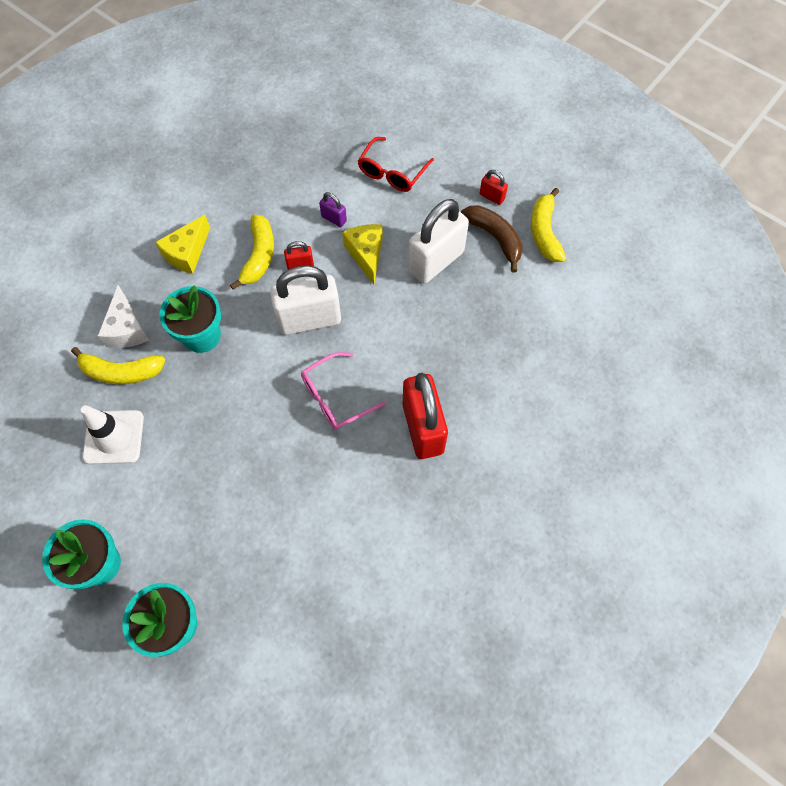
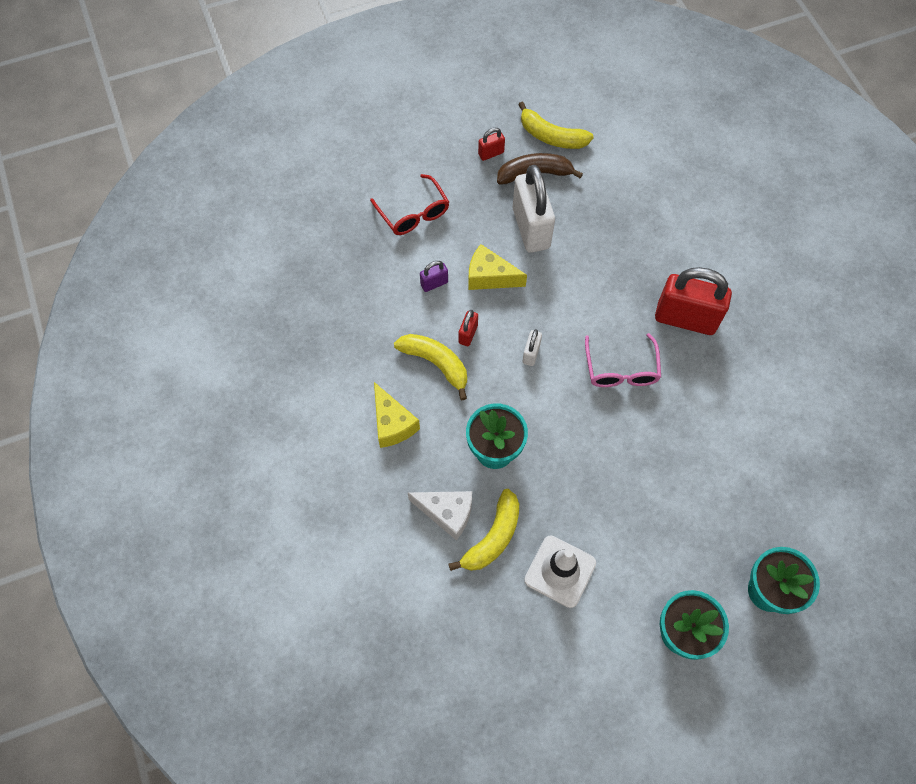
camera: 60 degrees left, 0 degrees up
white padlock [270,265,341,335] -> white padlock [522,329,542,366], size x0.44

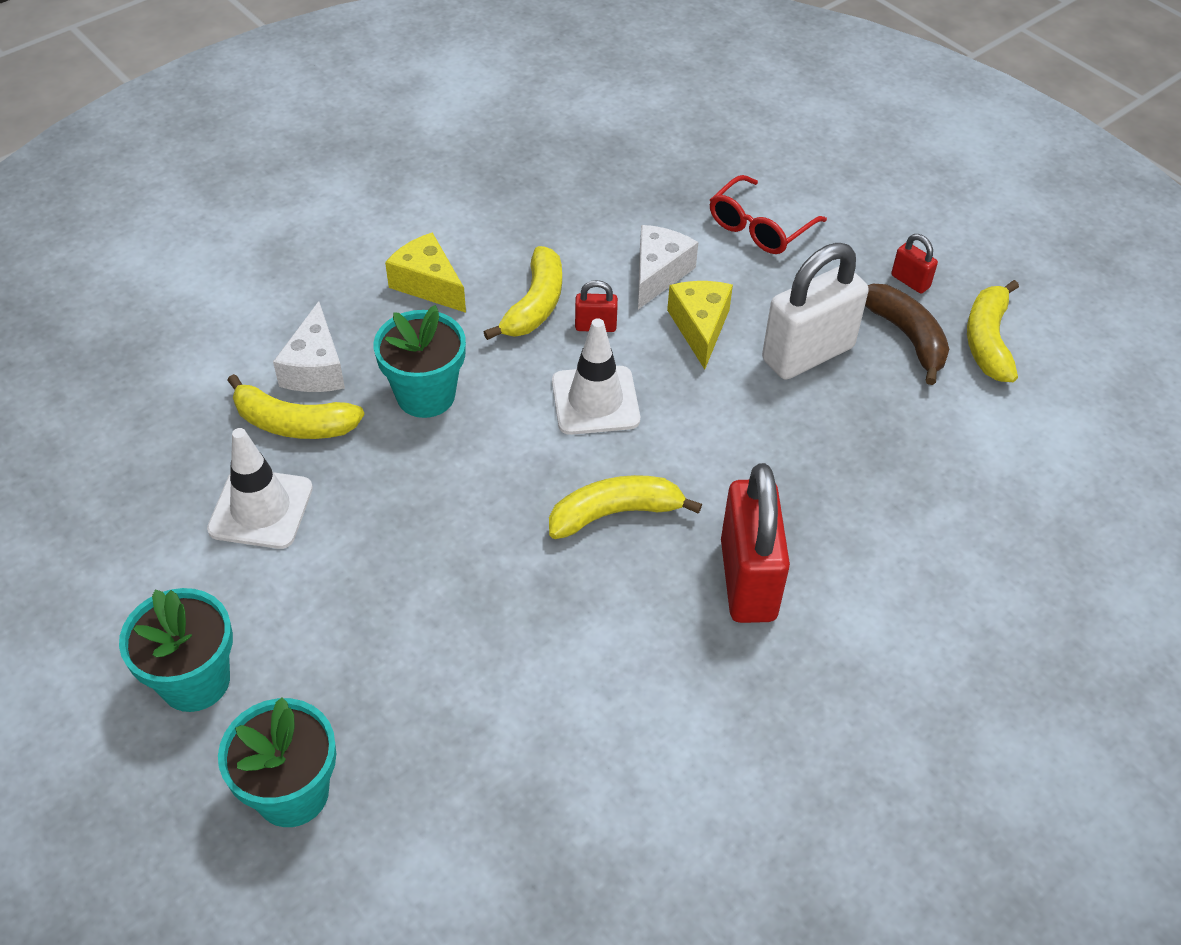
camera: 70 degrees right, 15 degrees down
yellow cheese [374,382,420,448] -> yellow cheese turned 90 degrees clockwise [385,232,466,313]
purple padlock [420,261,448,292] -> white cheese [638,225,698,309]
white padlock [522,329,542,366] -> white traffic cone [552,318,640,435]
pink glasses [585,333,661,387] -> yellow banana [549,475,702,539]

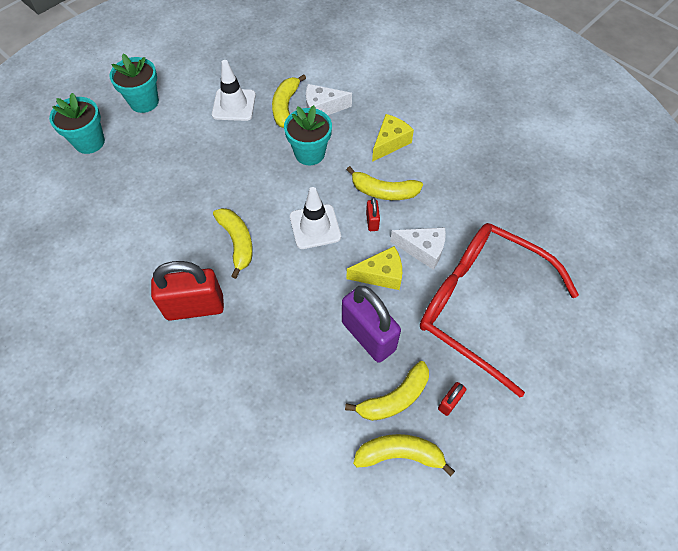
camera: 85 degrees right, 10 degrees up
red glasses [710,175,827,254] -> red glasses [420,223,579,397], size x2.12
white padlock [762,243,869,380] -> purple padlock [342,286,401,363]
brown banana [865,284,949,385] -> yellow banana [345,361,429,421]

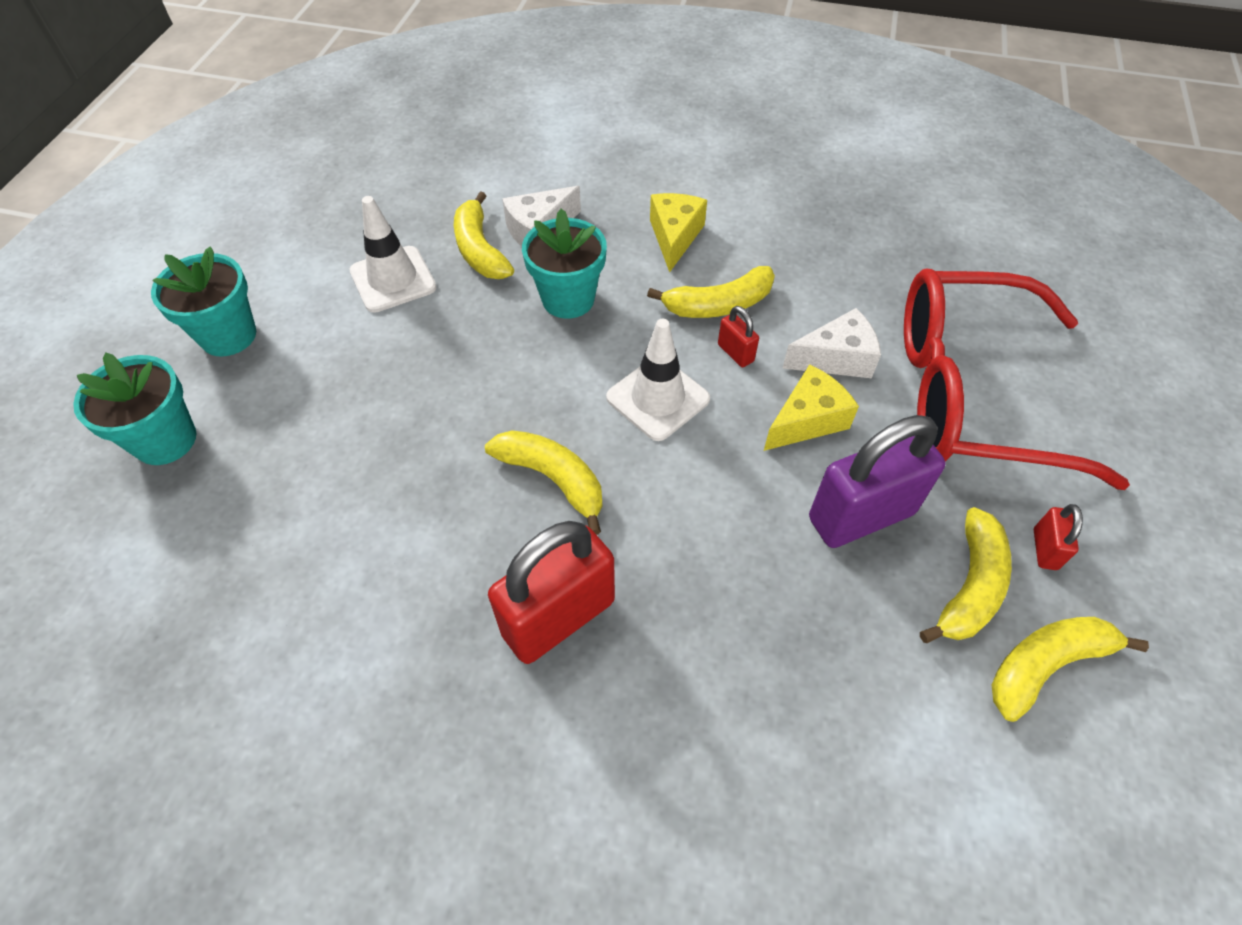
camera: 30 degrees left, 5 degrees down
purple padlock [342,286,401,363] -> purple padlock turned 45 degrees counterclockwise [809,415,945,548]

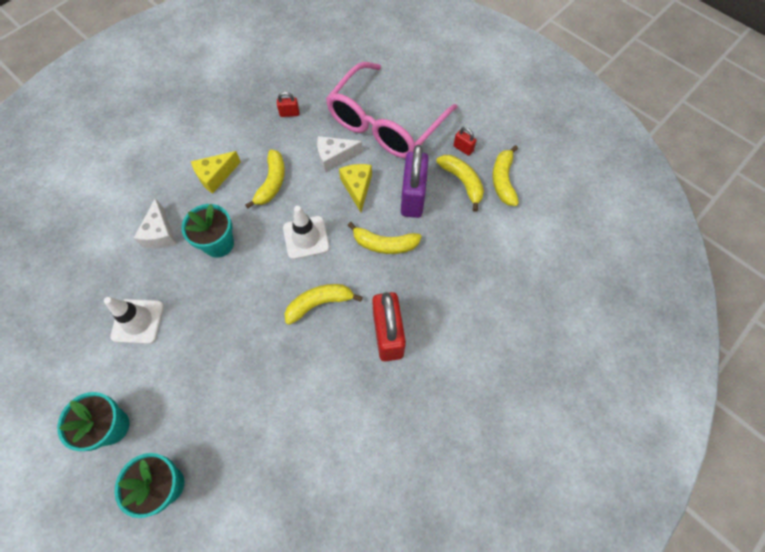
camera: 60 degrees left, 10 degrees up
yellow banana [454,191,514,279] -> yellow banana moved to [348,222,422,254]
yellow cheese [650,193,707,272] -> yellow cheese turned 75 degrees counterclockwise [191,151,241,194]
red padlock [718,306,759,367] -> red padlock moved to [277,92,299,117]
white cheese [782,308,881,378] -> white cheese turned 120 degrees counterclockwise [317,136,363,173]
red glasses [904,268,1130,490] -> pink glasses [326,62,458,158]

